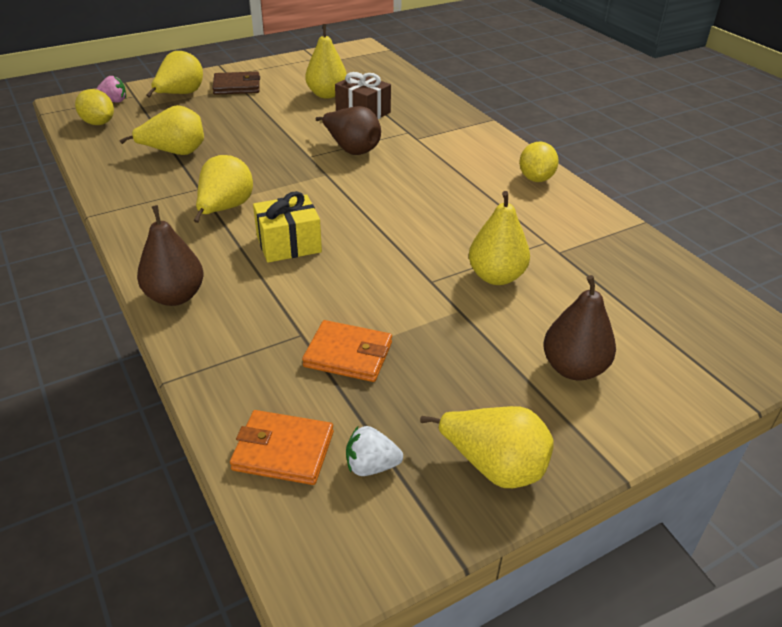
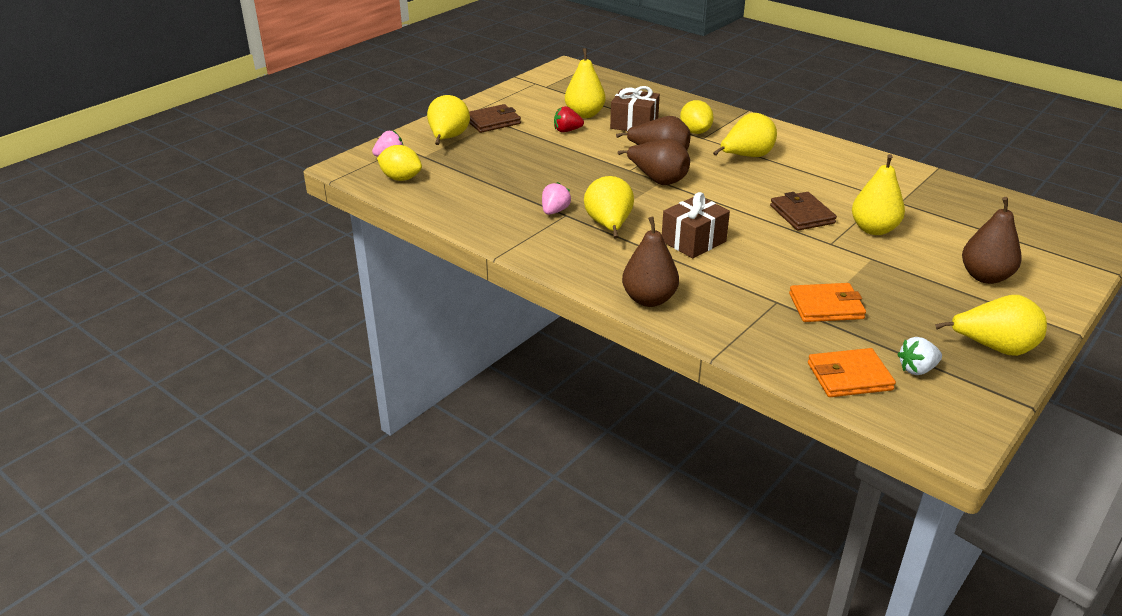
camera: 20 degrees left, 5 degrees down
yellow pear [119,105,204,155] -> yellow pear moved to [713,113,777,157]
yellow gift [253,191,322,263] -> brown gift [662,192,730,258]
yellow lemon [519,141,559,182] -> yellow lemon moved to [680,100,714,134]
none -> pink strawberry [542,182,571,215]
none -> red strawberry [554,106,584,132]
none -> brown pear [618,138,690,185]
none -> brown wallet [770,192,837,231]

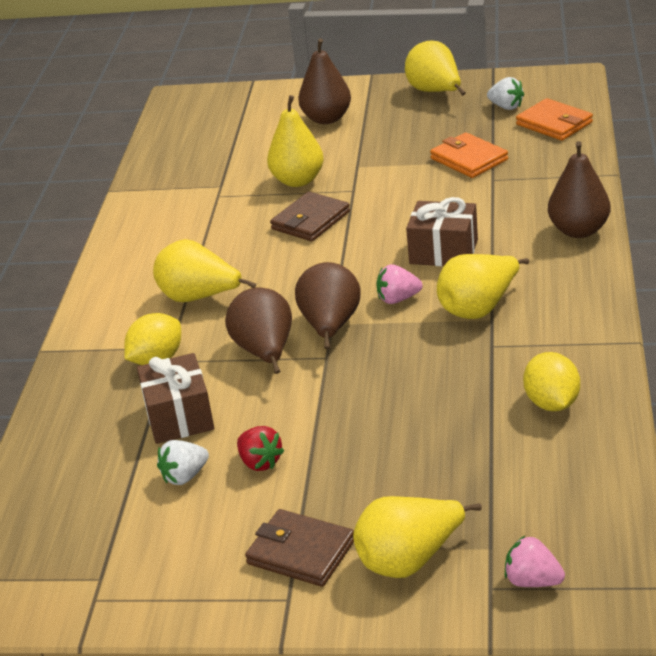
camera: 120 degrees left, 0 degrees up
yellow lemon [377,145,422,181] -> yellow lemon moved to [523,352,580,411]
pink strawberry [542,182,571,215] -> pink strawberry moved to [377,264,423,304]
yellow pear [565,48,605,118] -> white strawberry [157,440,209,485]

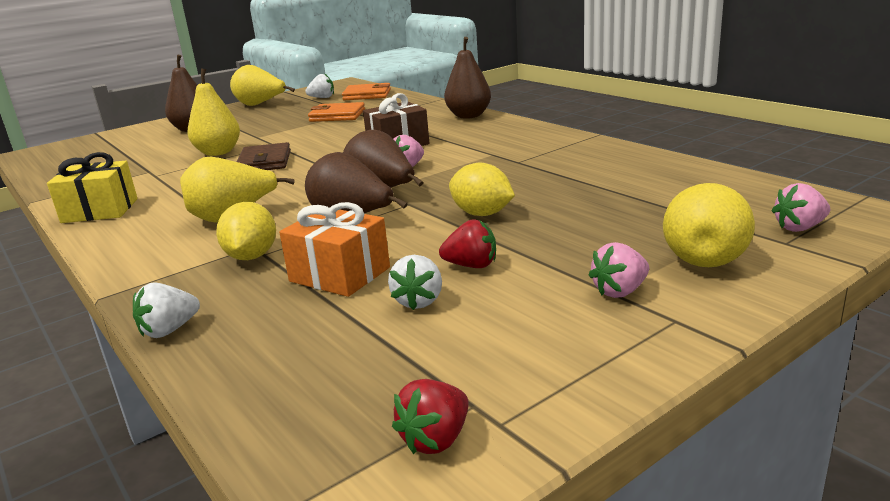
camera: 45 degrees left, 10 degrees down
brown gift [137,353,214,444] -> orange gift [279,202,390,297]
brown wallet [245,509,354,587] -> pink strawberry [589,242,649,298]
yellow pear [437,254,529,319] -> none
yellow lemon [523,352,580,411] -> yellow lemon moved to [449,163,515,216]
none -> yellow gift [47,152,138,223]
none -> white strawberry [133,282,200,338]
none -> red strawberry [392,379,469,454]

